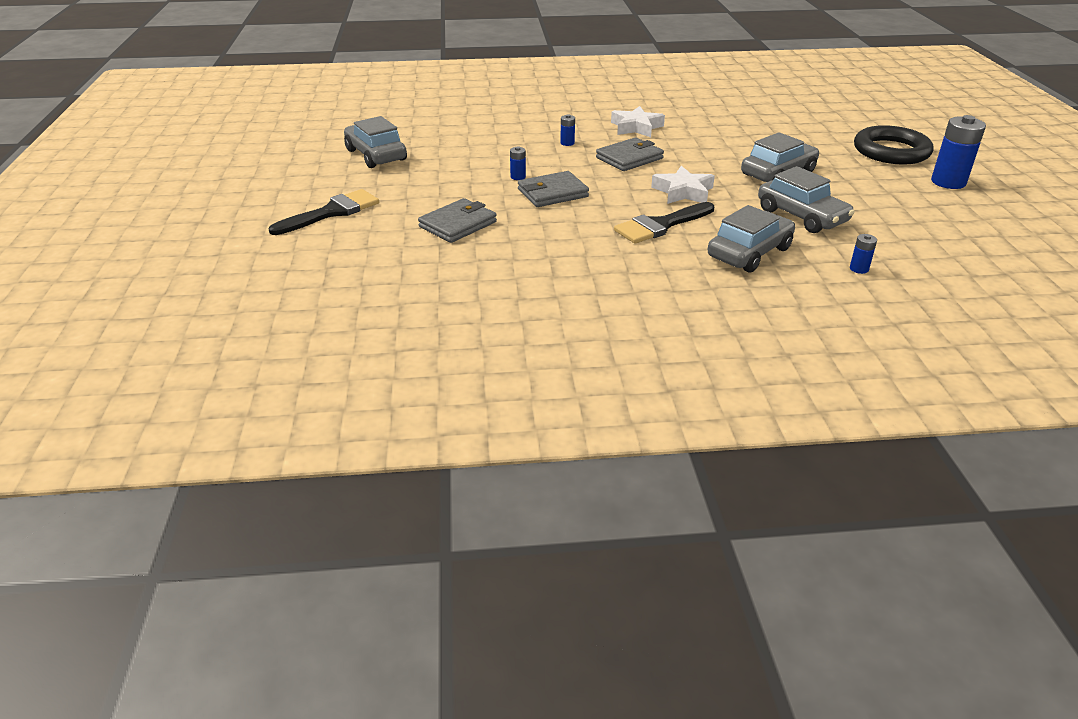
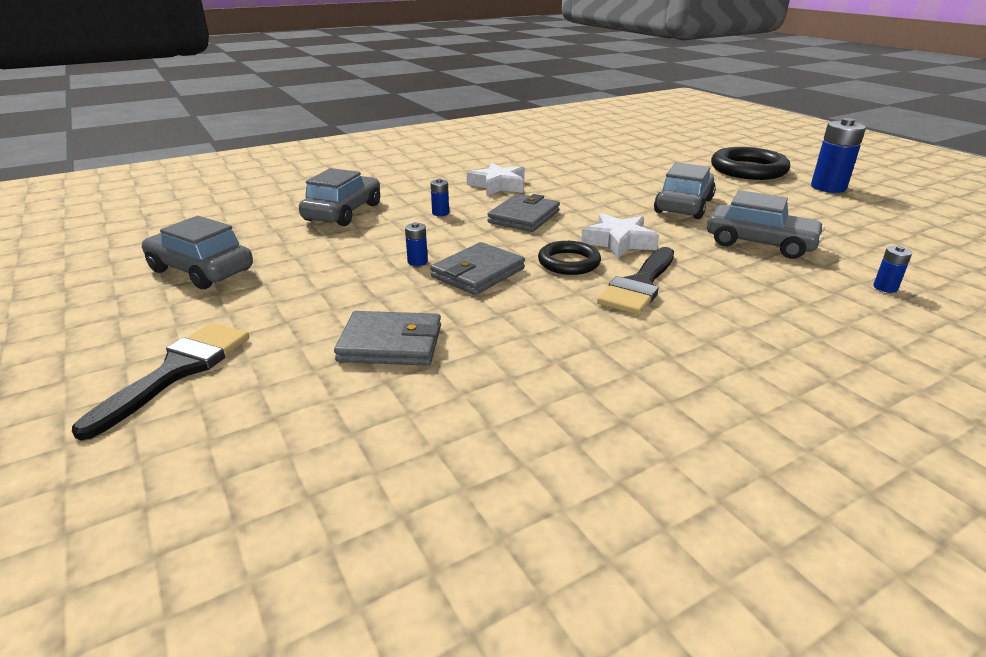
camera: 25 degrees left, 5 degrees down
grey wallet [418,198,497,243] -> grey wallet turned 75 degrees clockwise [334,311,441,366]
grey car [708,205,795,273] -> grey car moved to [299,168,380,226]
none -> black ring [538,241,601,275]

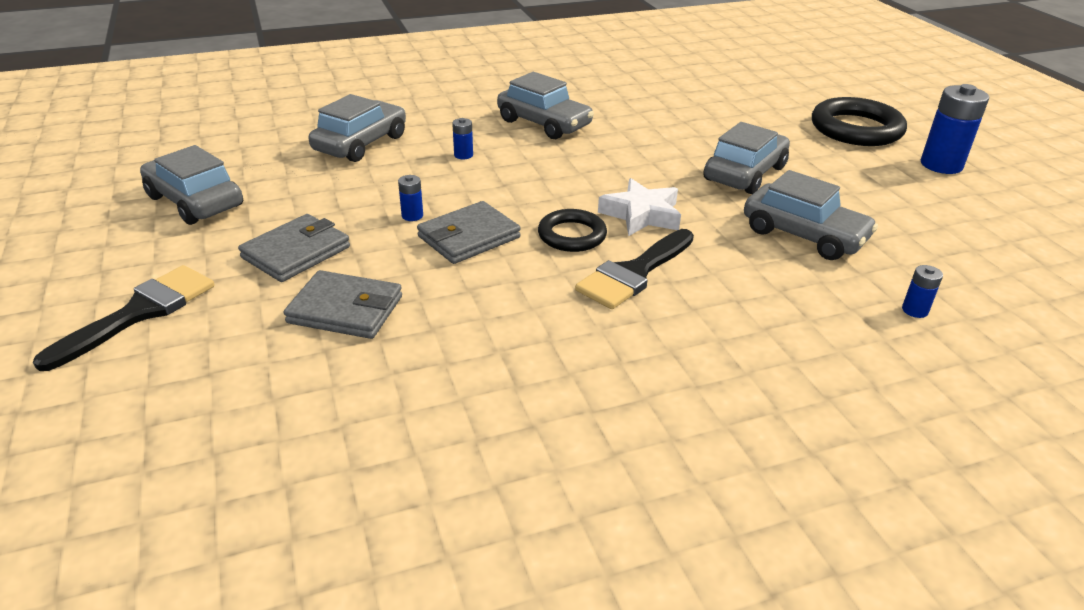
camera: 10 degrees right, 5 degrees up
white star [467,163,525,196] -> grey car [497,72,594,139]
grey wallet [487,194,560,232] -> grey wallet moved to [238,214,350,282]

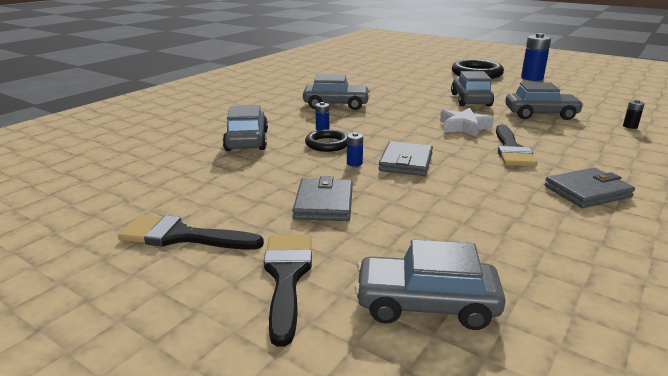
camera: 35 degrees left, 10 degrees down
grey car [140,145,243,225] -> grey car moved to [354,239,506,330]
grey wallet [283,270,402,339] -> grey wallet moved to [545,167,635,208]
black ring [538,209,607,252] -> black ring moved to [305,129,347,152]
blue battery [902,265,943,318] -> black battery [623,100,645,129]
none -> black brush [118,215,264,250]

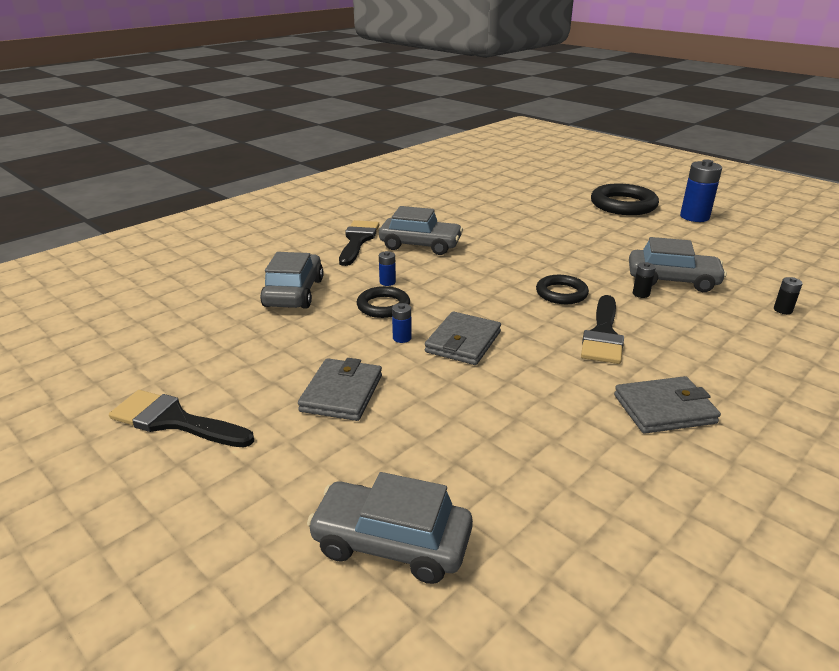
camera: 10 degrees right, 5 degrees up
black brush [264,235,312,347] -> black brush moved to [339,220,379,266]
white star [440,108,494,137] -> black ring [536,275,589,304]
grey car [451,71,494,106] -> none
none -> black battery [633,262,656,298]

